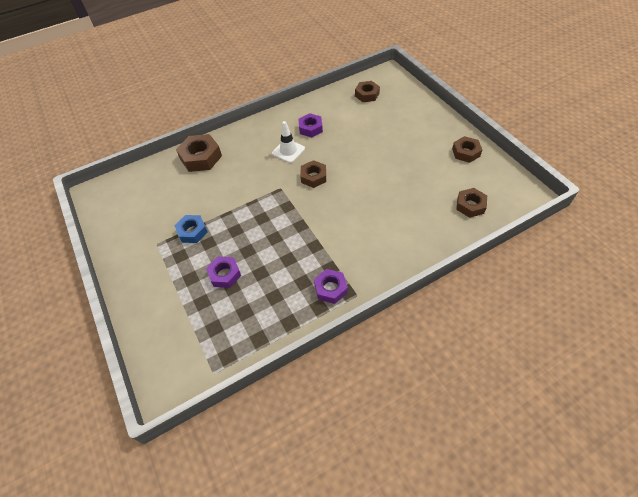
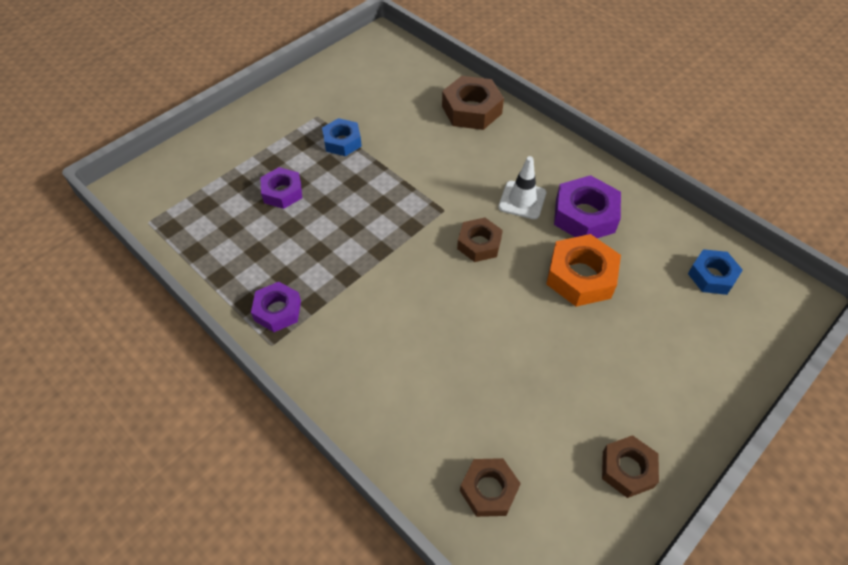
camera: 70 degrees right, 0 degrees up
purple nut [298,113,323,138] -> purple nut [554,175,621,238], size x1.54
brown nut [355,81,380,102] -> blue nut [688,249,743,295]
none -> orange nut [546,234,621,307]

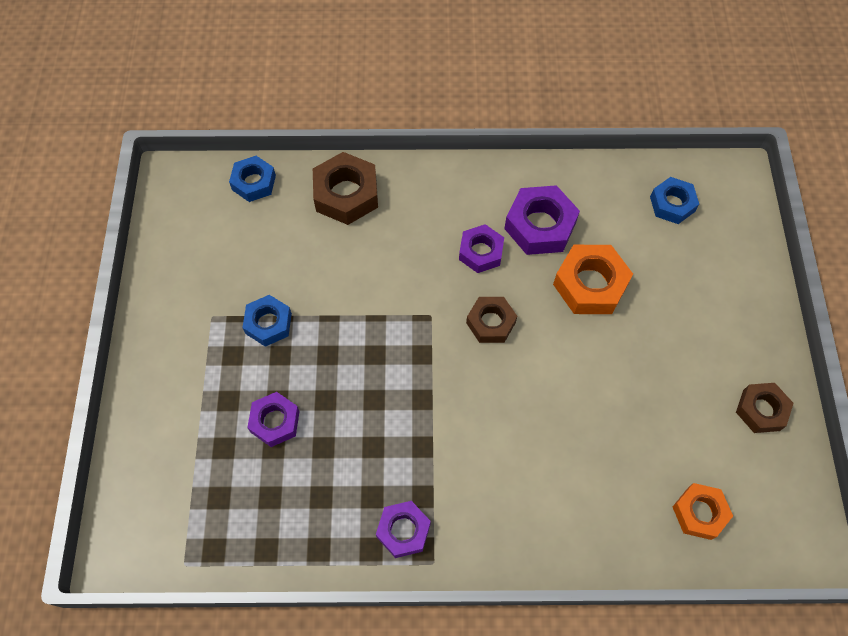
camera: 45 degrees left, 10 degrees up
brown nut [460,458,521,517] -> orange nut [673,483,733,540]
white traffic cone [498,156,546,219] -> purple nut [459,224,504,273]
none -> blue nut [229,156,276,202]

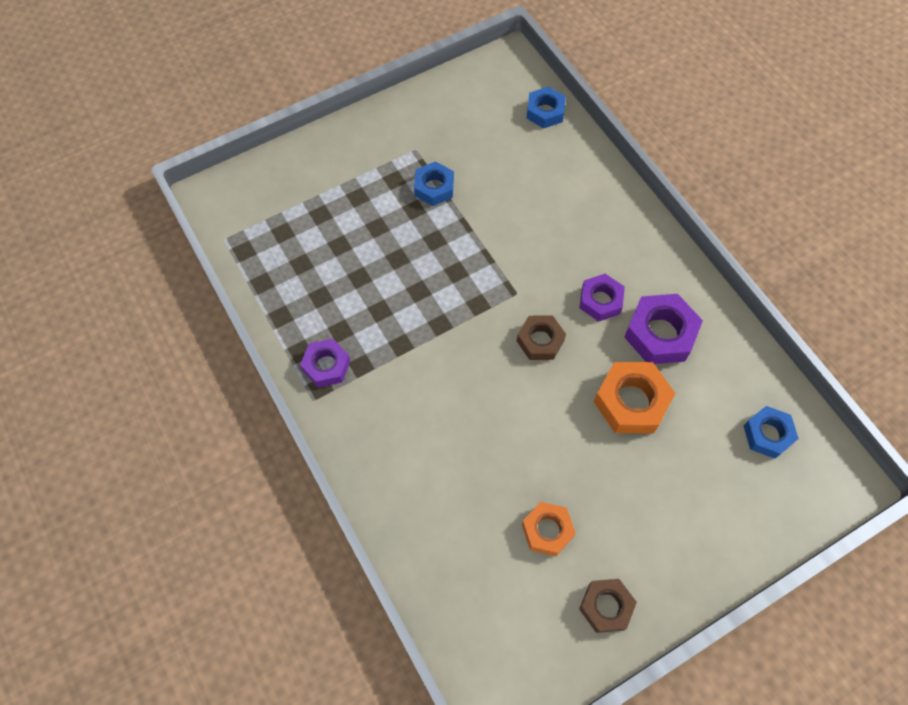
camera: 60 degrees right, 0 degrees up
purple nut [247,392,300,447] -> none
brown nut [313,152,378,225] -> none
orange nut [673,483,733,540] -> orange nut moved to [522,502,576,556]

